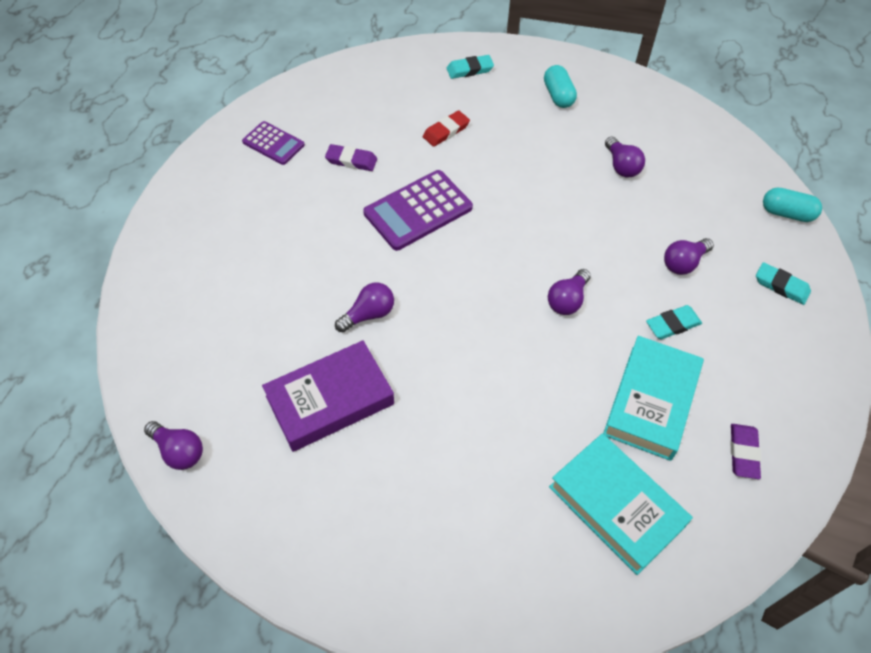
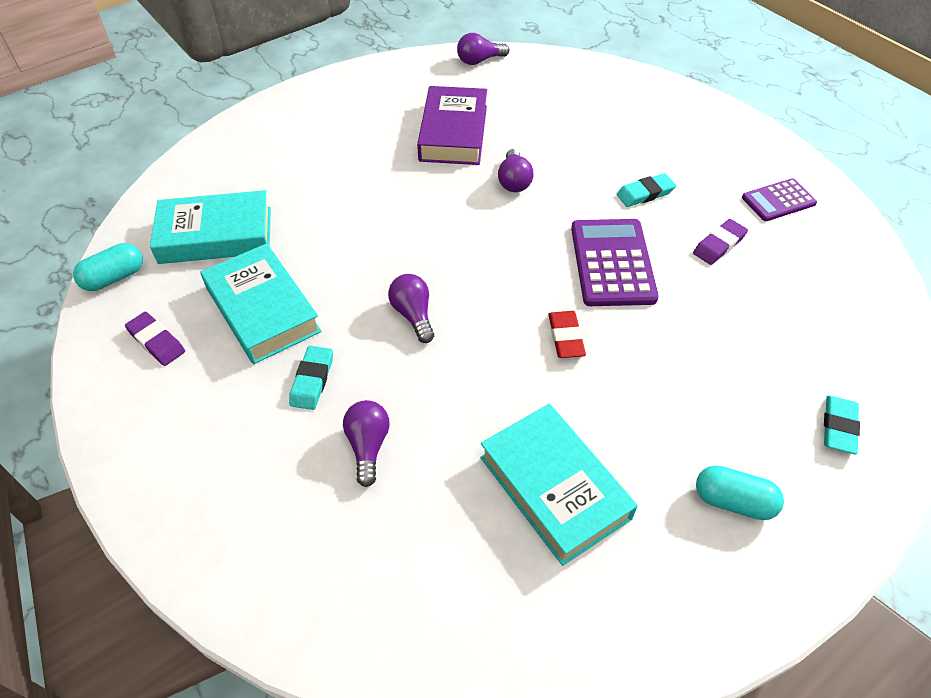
camera: 125 degrees right, 5 degrees down
red eraser [423,110,470,147] -> red eraser moved to [548,311,586,358]
purple light bulb [605,137,645,178] -> turquoise book [480,404,637,566]
turquoise eraser [756,262,811,305] -> turquoise eraser moved to [617,173,676,207]
turquoise capsule [763,187,822,222] -> turquoise capsule moved to [73,243,143,291]

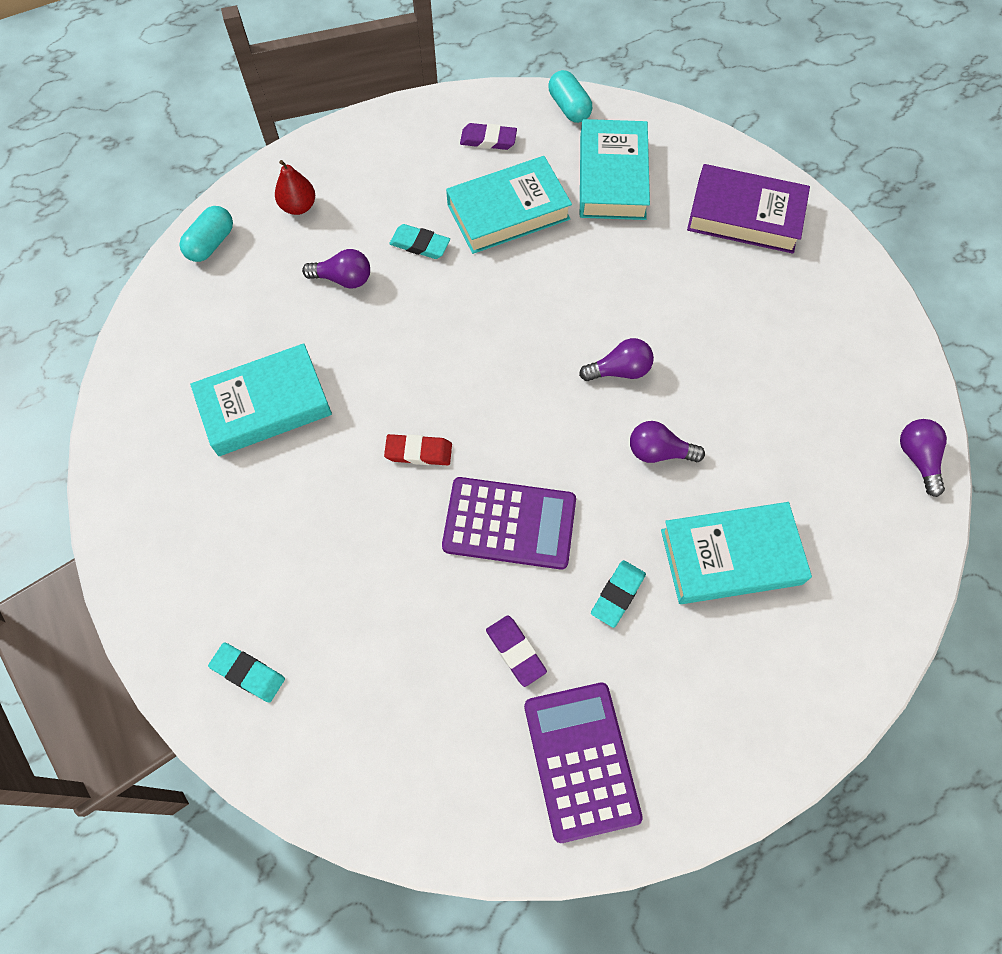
camera: 100 degrees right, 15 degrees up
purple eraser [125,312,185,366] -> purple eraser turned 45 degrees clockwise [460,123,517,150]
purple light bulb [388,274,434,343] -> purple light bulb moved to [579,338,654,381]
purple book [417,86,487,165] -> purple book moved to [687,164,810,254]
turquoise eraser [617,173,676,207] -> turquoise eraser turned 45 degrees clockwise [591,560,646,628]
turquoise capsule [696,465,784,520] -> turquoise capsule moved to [179,206,233,262]
purple calculator [742,178,817,221] -> purple calculator [524,683,643,843], size x1.66
none -> red pear [275,160,315,215]
none -> turquoise book [661,502,812,604]

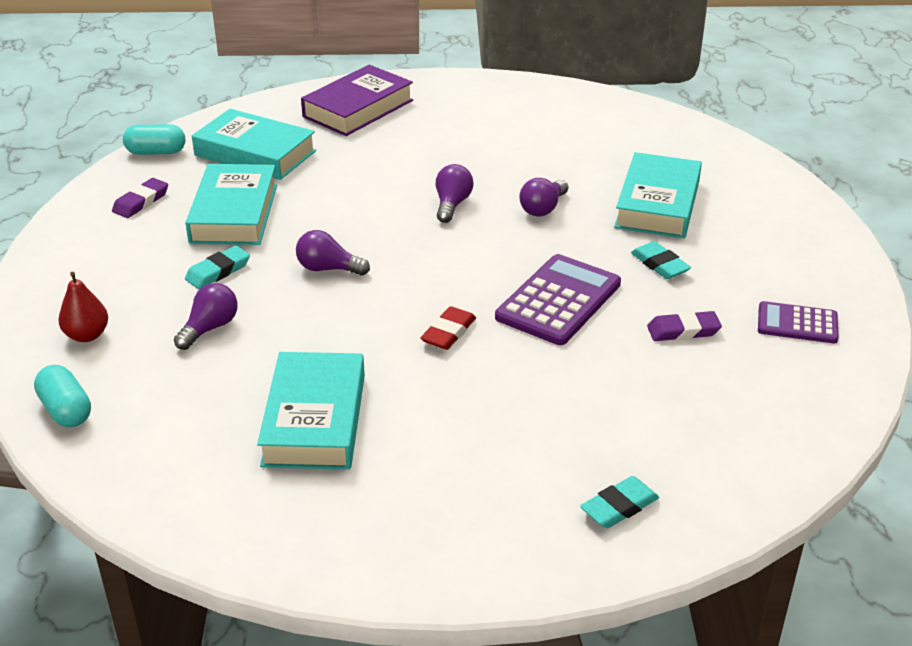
camera: 65 degrees left, 30 degrees down
purple calculator [524,683,643,843] -> purple calculator [758,301,839,343], size x0.60
purple light bulb [900,419,947,497] -> purple light bulb moved to [296,230,370,276]

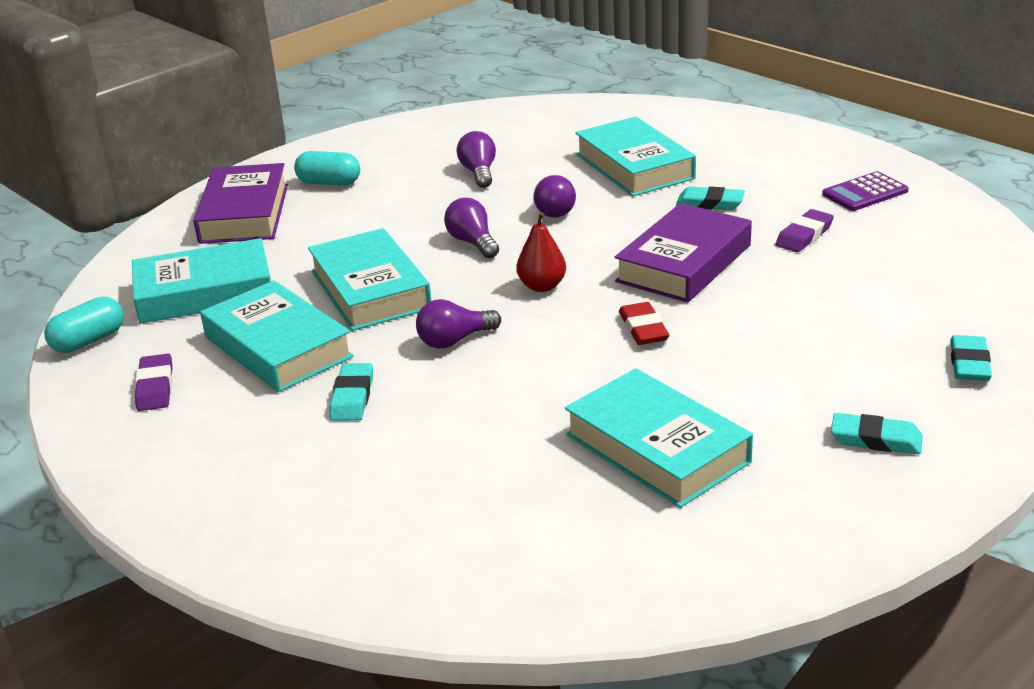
camera: 40 degrees left, 5 degrees down
turquoise capsule [34,365,91,427] -> turquoise capsule moved to [294,151,360,185]
red pear [58,272,108,342] -> red pear moved to [517,212,566,292]
purple light bulb [174,283,238,350] -> purple light bulb moved to [457,131,496,188]
purple calculator [495,254,621,345] -> purple book [615,203,752,303]
none -> turquoise book [308,228,431,331]
none -> turquoise eraser [831,413,923,454]

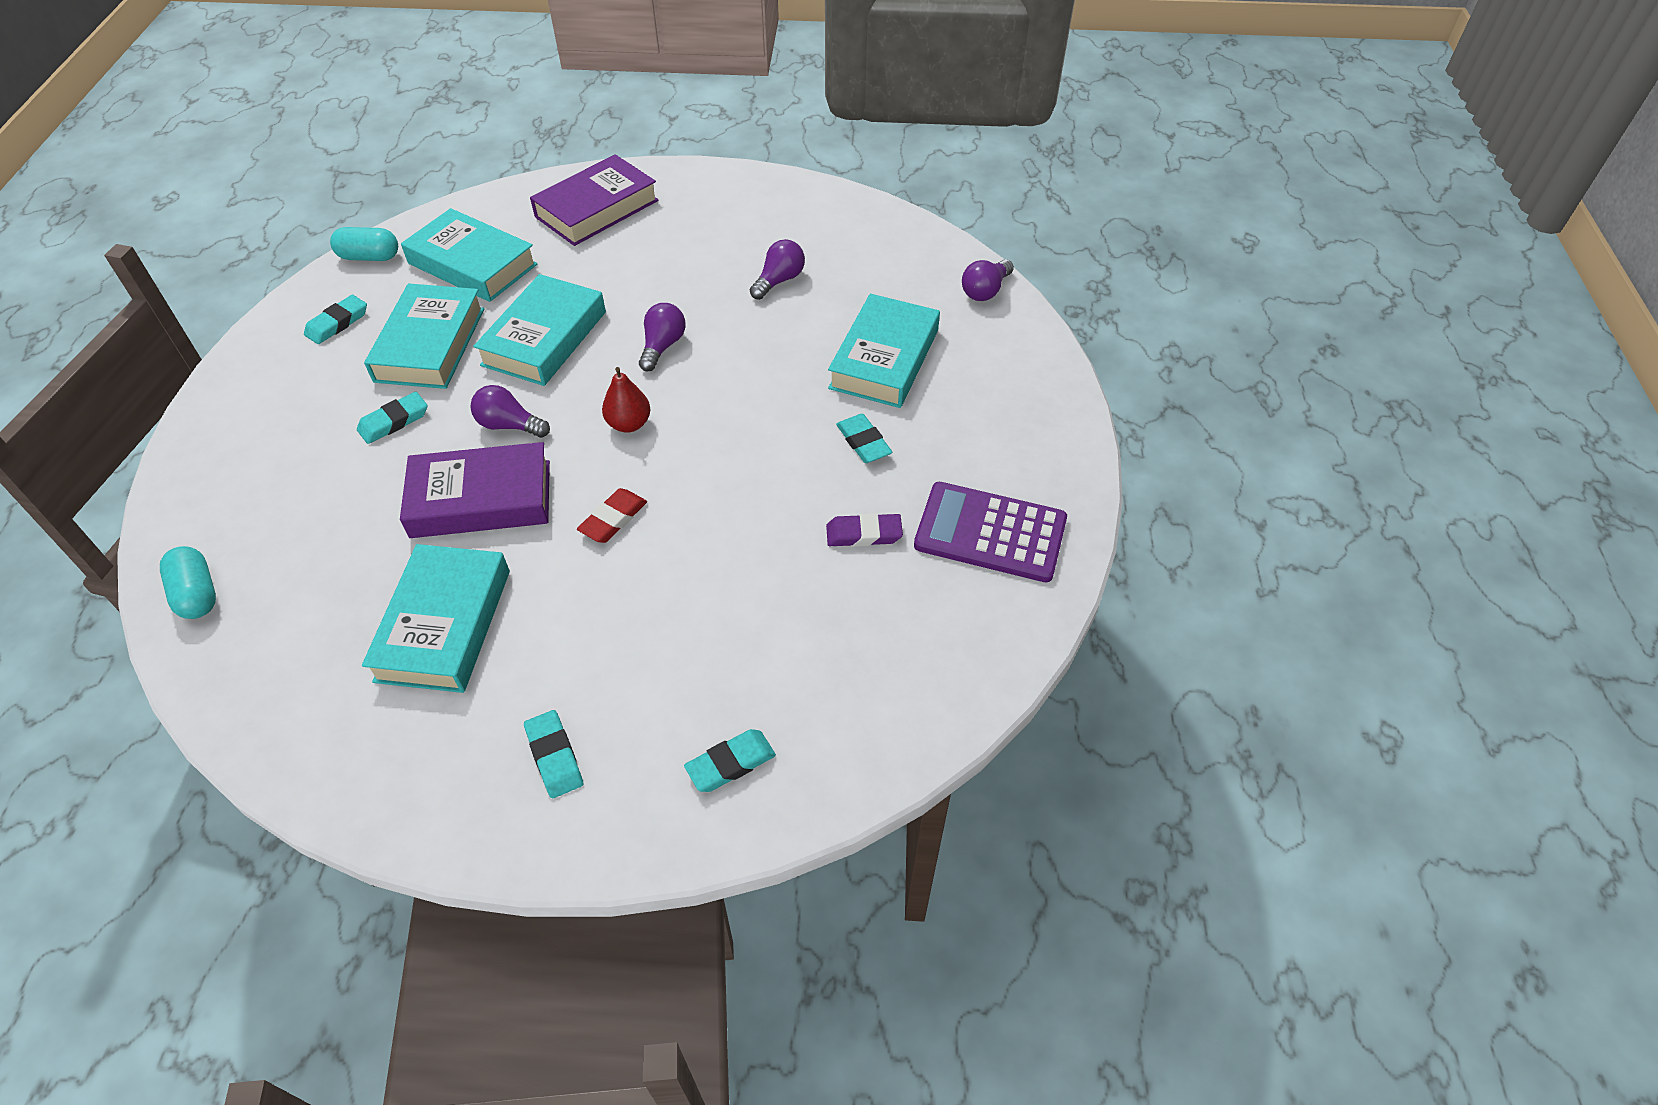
camera: 45 degrees right, 20 degrees up
purple eraser [135,354,173,411] -> turquoise eraser [304,295,367,344]
turquoise capsule [294,151,360,185] -> turquoise capsule moved to [160,546,216,619]
purple light bulb [534,175,576,217] -> purple light bulb moved to [962,259,1014,301]
purple book [615,203,752,303] -> purple book moved to [400,442,550,538]
purple calculator [822,171,909,211] -> purple calculator [914,482,1067,582], size x1.66

